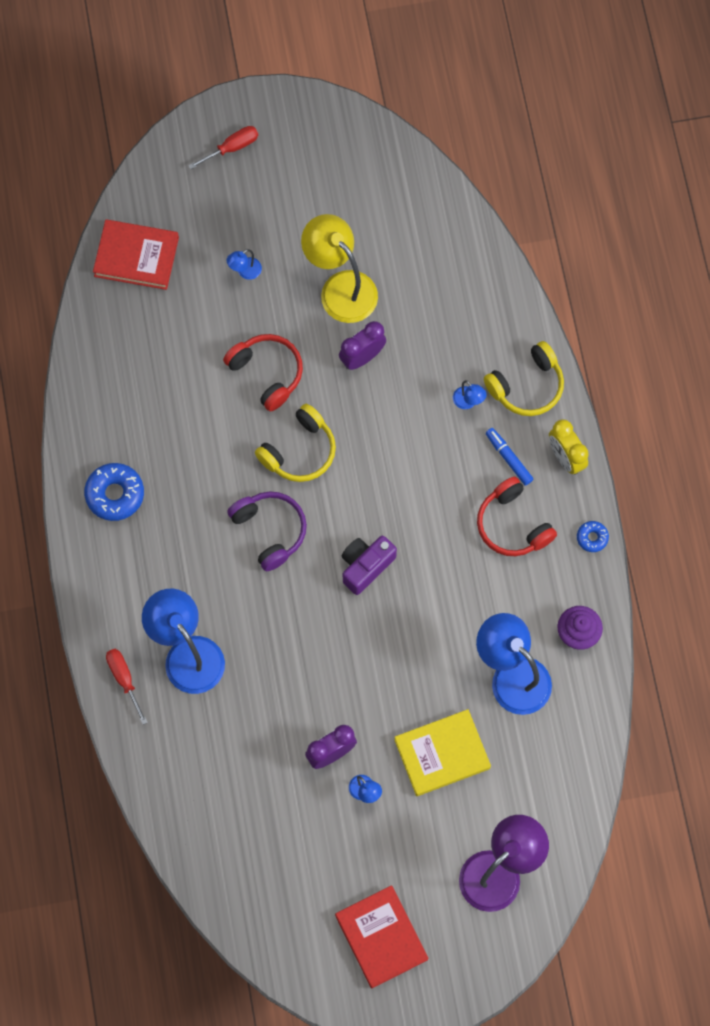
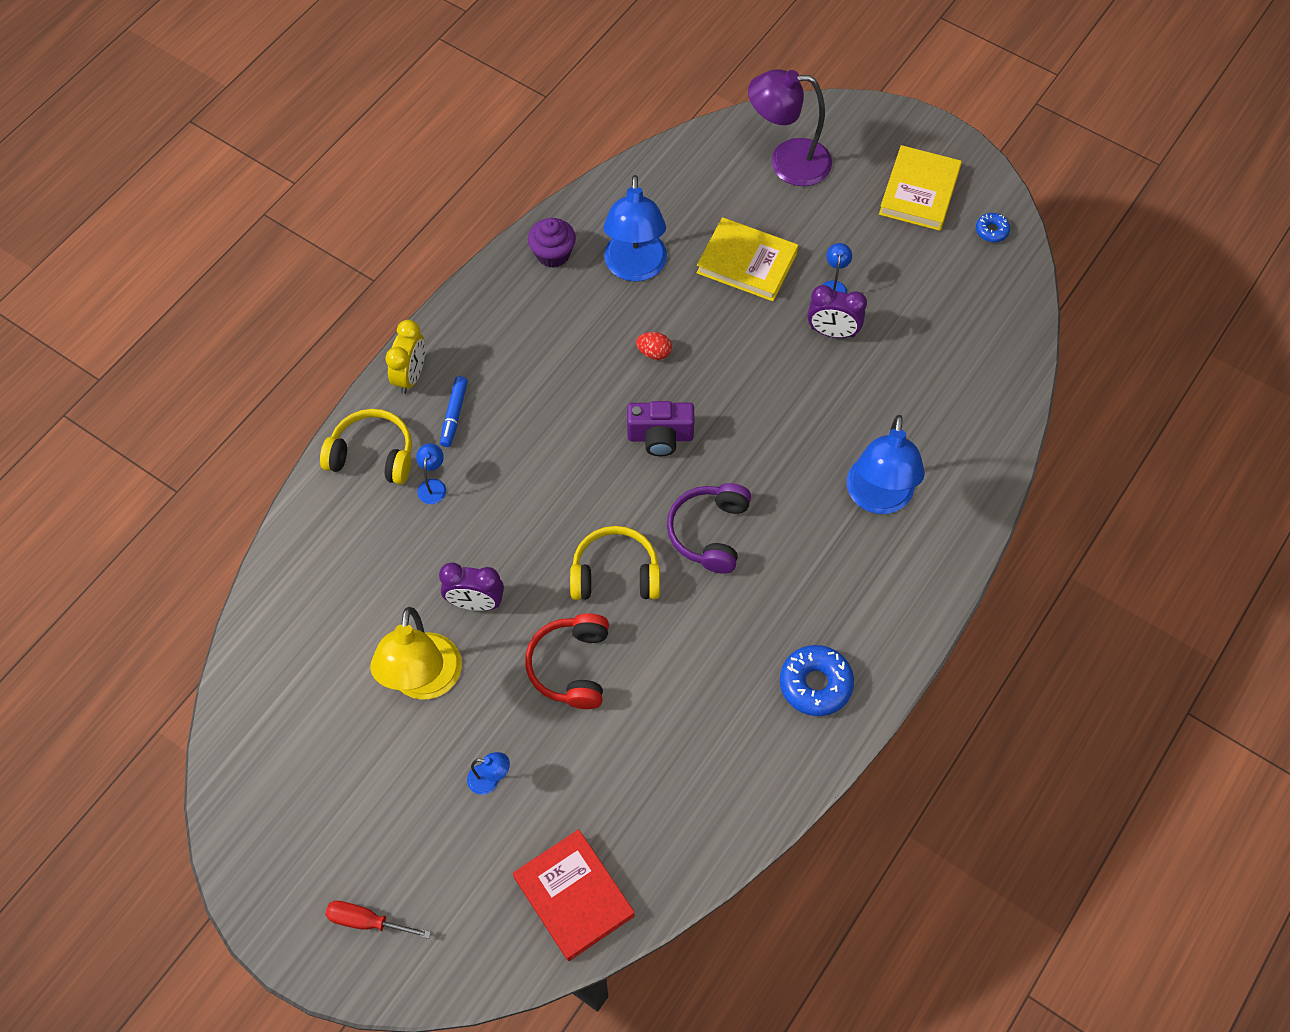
camera: 135 degrees left, 10 degrees down
red screwdriver [106,649,148,725] -> none
red book [335,885,428,988] -> yellow book [879,145,962,231]
red headphones [477,477,557,556] -> none
blue donut [577,521,609,552] -> blue donut moved to [976,213,1010,242]
none -> red egg [636,332,672,360]

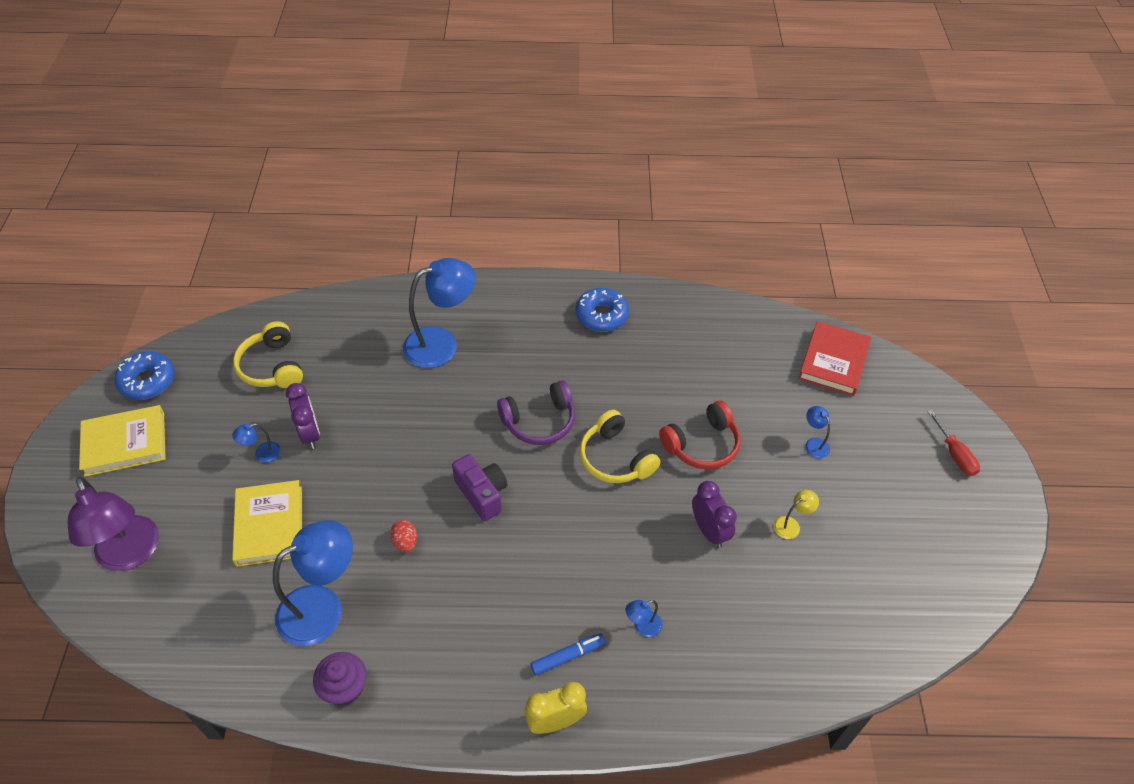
camera: 125 degrees left, 10 degrees down
yellow headphones [320,409,412,485] -> yellow headphones moved to [233,321,303,388]
yellow lamp [370,607,462,700] -> yellow lamp [774,490,819,539], size x0.43
blue donut [976,213,1010,242] -> blue donut [114,351,175,400], size x1.86

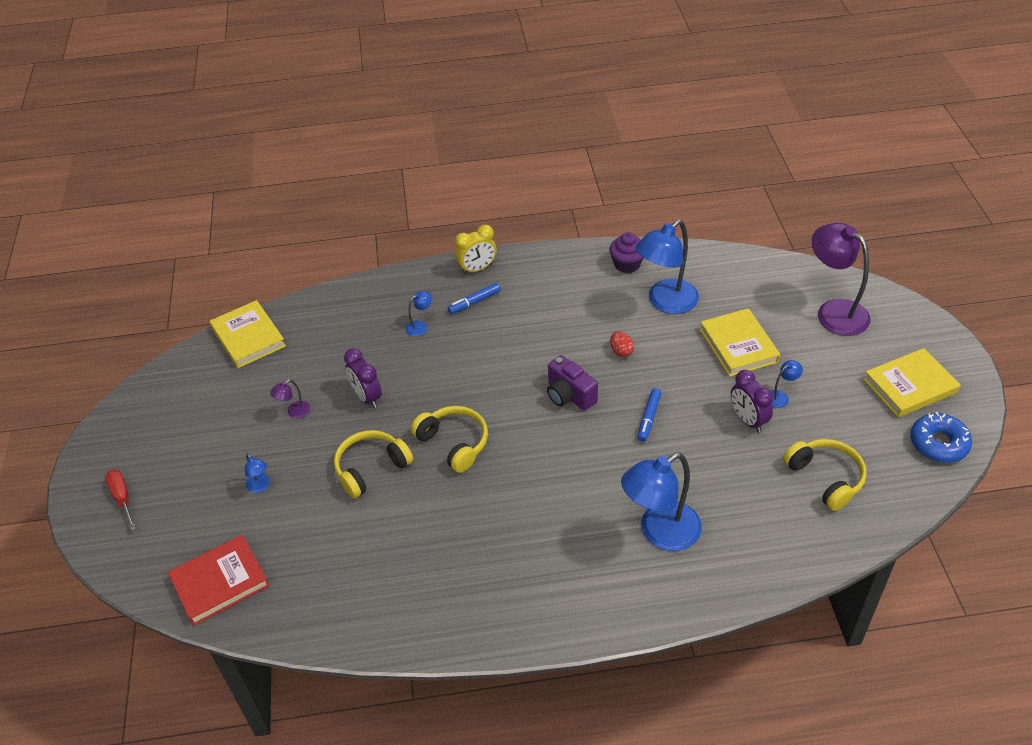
camera: 175 degrees right, 5 degrees down
purple headphones [497,380,575,445] -> none
blue donut [575,288,629,332] -> none
red headphones [659,401,741,469] -> yellow headphones [334,430,413,499]
yellow lamp [774,490,819,539] -> purple lamp [270,379,311,418]
red book [798,321,871,396] -> red book turned 45 degrees clockwise [168,535,269,626]
none -> yellow book [210,300,286,368]
none -> blue marker [637,388,662,442]

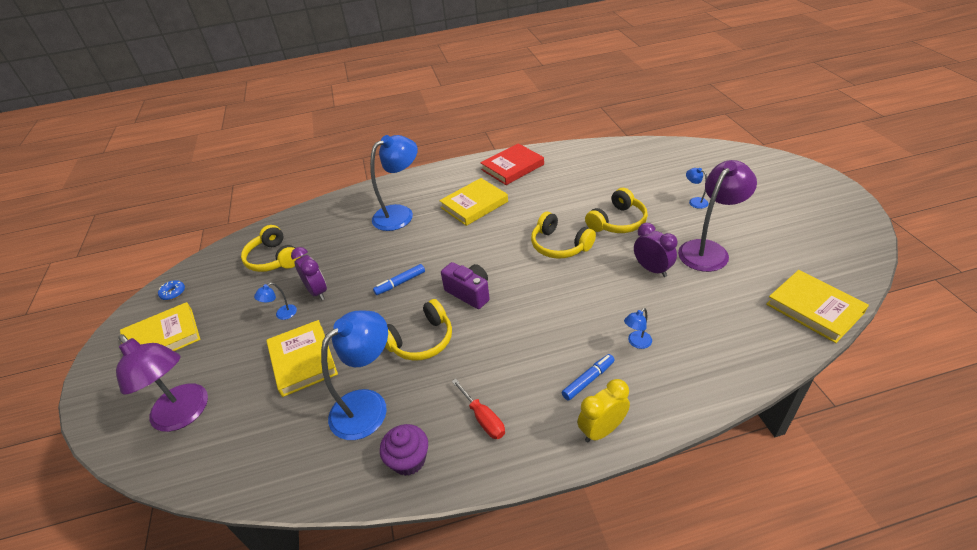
camera: 175 degrees right, 5 degrees down
red screwdriver [105,470,136,530] -> red screwdriver moved to [452,379,505,439]
red book [168,535,269,626] -> red book moved to [481,143,544,185]
purple lamp [270,379,311,418] -> purple lamp [678,160,757,272], size x2.35
red egg [610,331,634,357] -> yellow headphones [385,299,452,361]
blue marker [637,388,662,442] -> blue marker turned 135 degrees counterclockwise [373,264,425,295]
blue donut [910,412,972,463] -> blue donut [158,280,185,300], size x0.54
none -> yellow book [439,178,508,226]

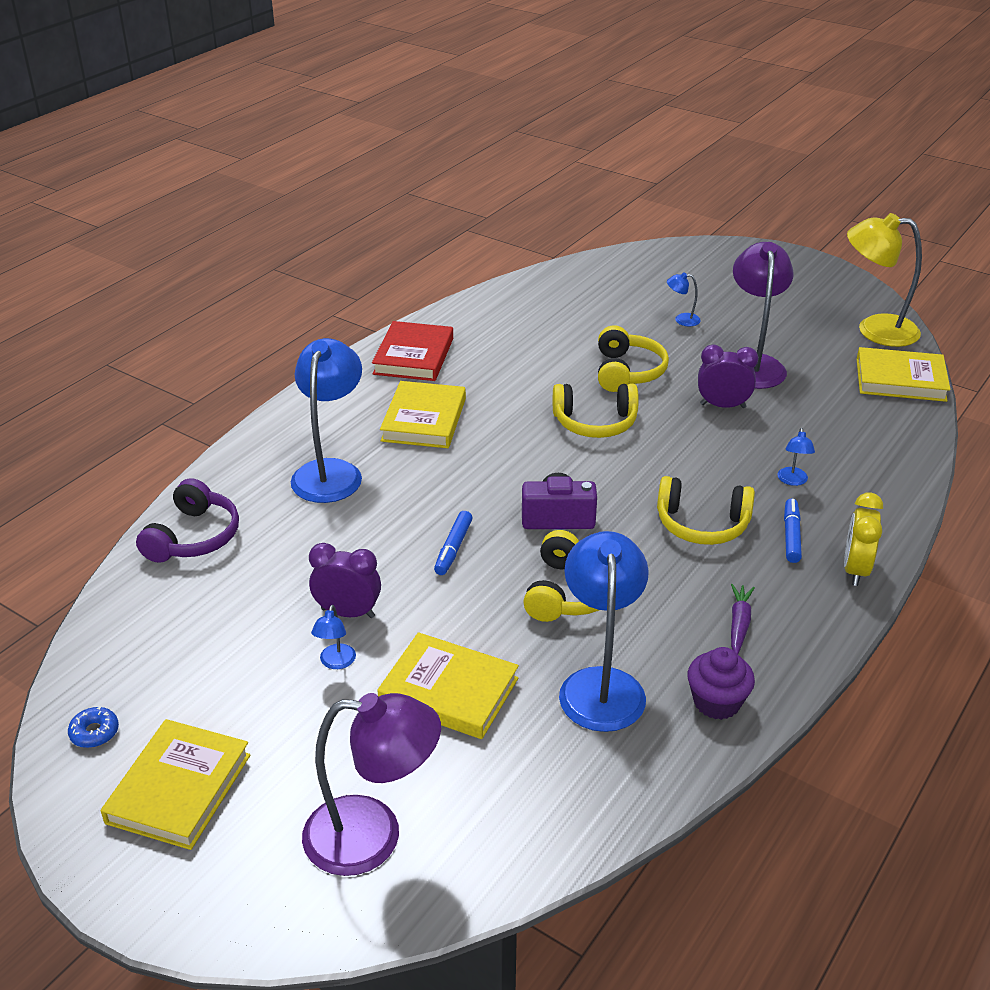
camera: 45 degrees left, 5 degrees down
yellow headphones [241,225,301,272] -> yellow headphones moved to [657,476,755,545]
red screwdriver [452,379,505,439] -> purple carrot [731,584,755,654]
none -> purple headphones [136,478,239,563]
none -> yellow lamp [847,213,922,347]

